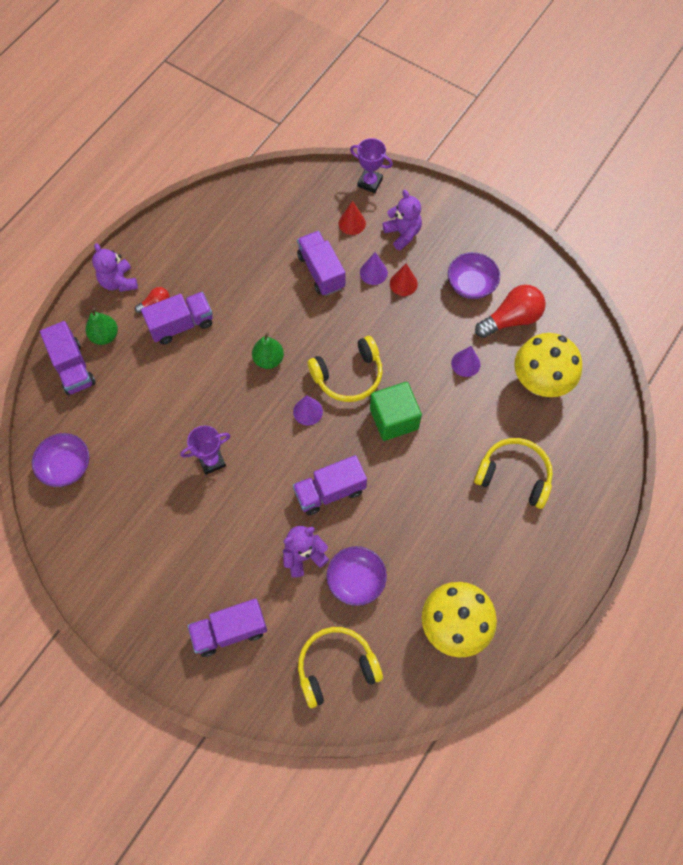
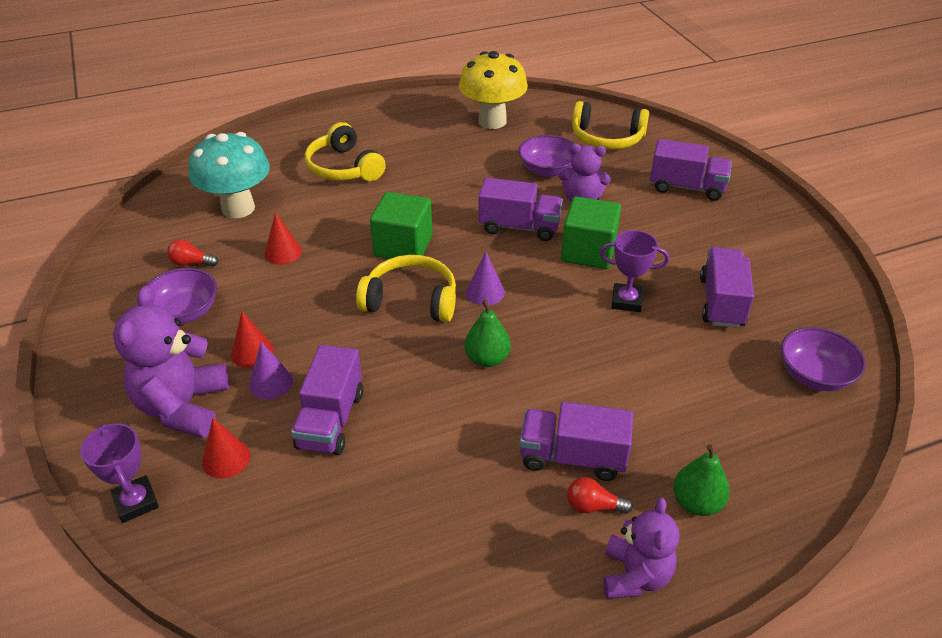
camera: 145 degrees left, 25 degrees down
purple truck [40,321,96,395] -> purple truck moved to [700,247,754,328]
purple teddy bear [382,190,422,251] -> purple teddy bear [113,286,229,438], size x1.53
purple cone [451,346,480,377] -> red cone [265,212,302,265]
red light bulb [475,285,546,338] -> red light bulb [167,239,218,267], size x0.51
yellow mushroom [514,333,582,397] -> turquoise mushroom [189,132,270,218]
none -> green cube [561,196,621,269]

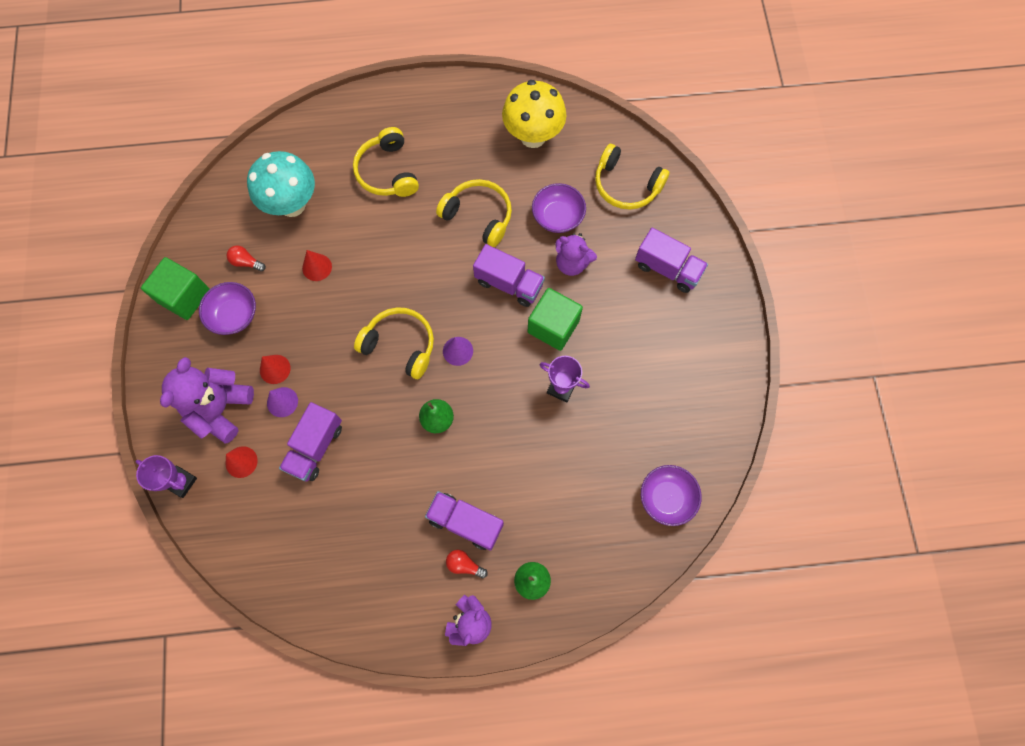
camera: 15 degrees right, 30 degrees up
purple trophy [80,424,159,523] -> purple trophy turned 45 degrees counterclockwise [136,455,197,498]
green cube [370,192,432,259] -> green cube moved to [141,257,210,320]
purple truck [700,247,754,328] -> none
none -> yellow headphones [436,179,512,247]

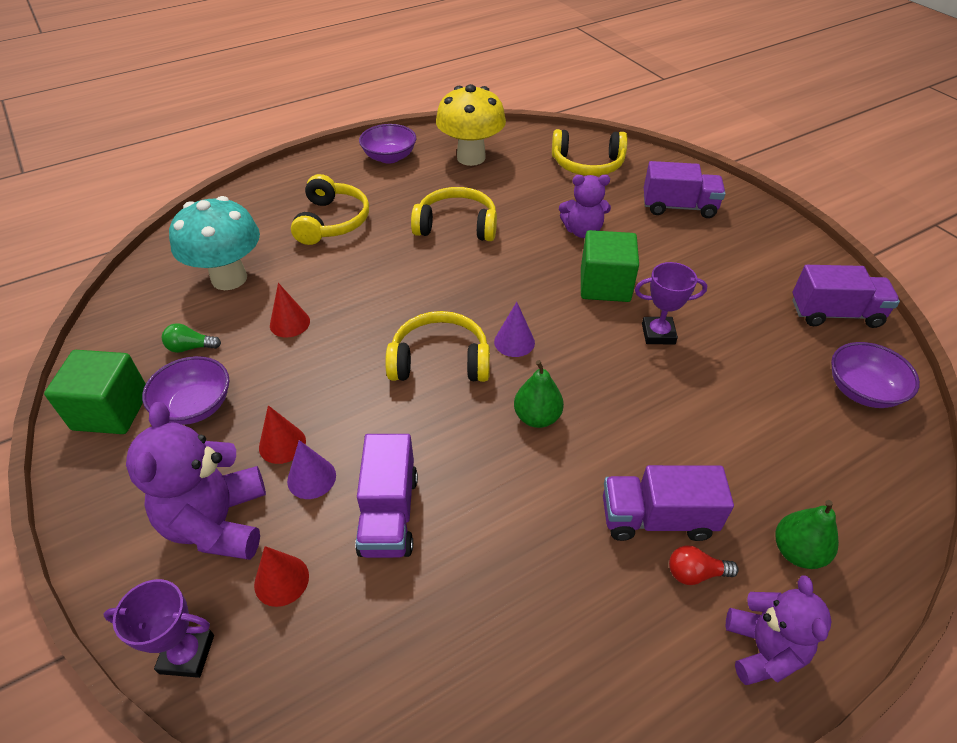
camera: 25 degrees left, 25 degrees down
red light bulb [227,245,266,272] -> green light bulb [162,323,221,353]
yellow headphones [353,127,419,197] -> yellow headphones turned 135 degrees counterclockwise [291,174,369,245]
purple truck [473,244,545,307] -> purple truck moved to [792,265,900,328]
purple bowl [532,183,586,233] -> purple bowl moved to [359,124,416,164]

